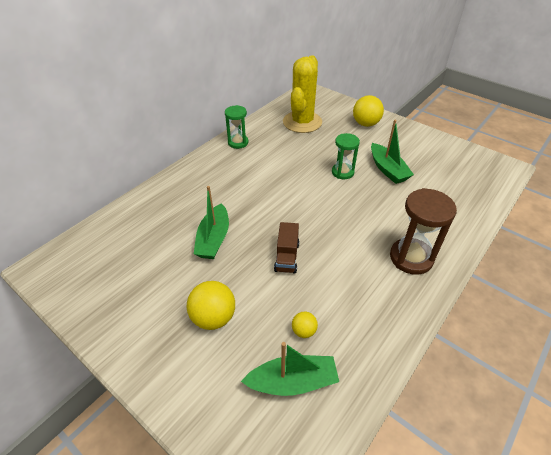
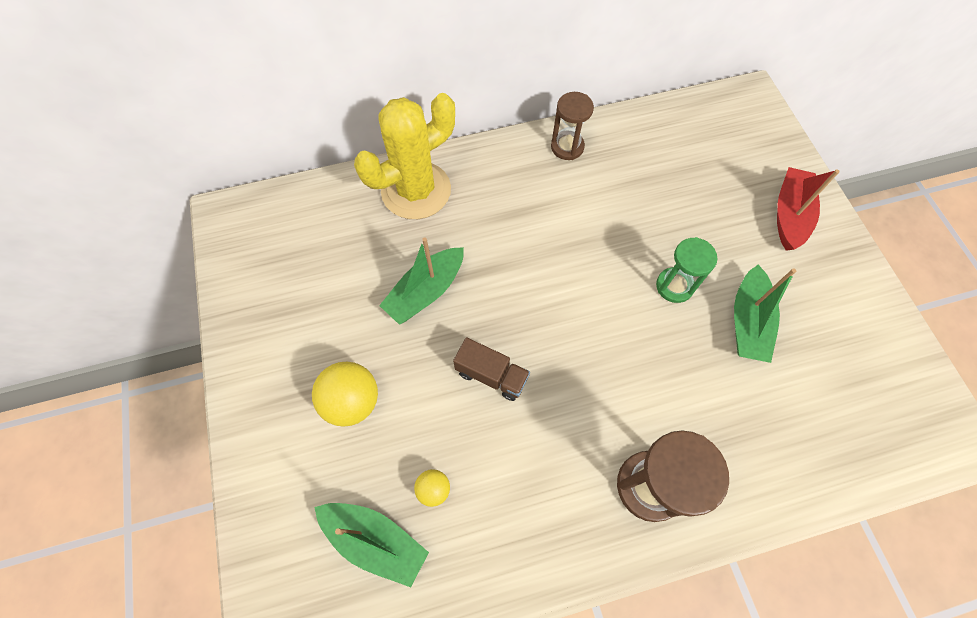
camera: 35 degrees right, 20 degrees up
green hourglass [225,105,248,149] -> brown hourglass [551,92,594,160]
brown truck [274,222,299,273] -> brown truck turned 105 degrees counterclockwise [453,337,530,401]
yellow cactus [283,55,322,133] -> yellow cactus moved to [354,93,455,219]
yellow ball [353,95,384,127] -> red boat [777,167,840,251]

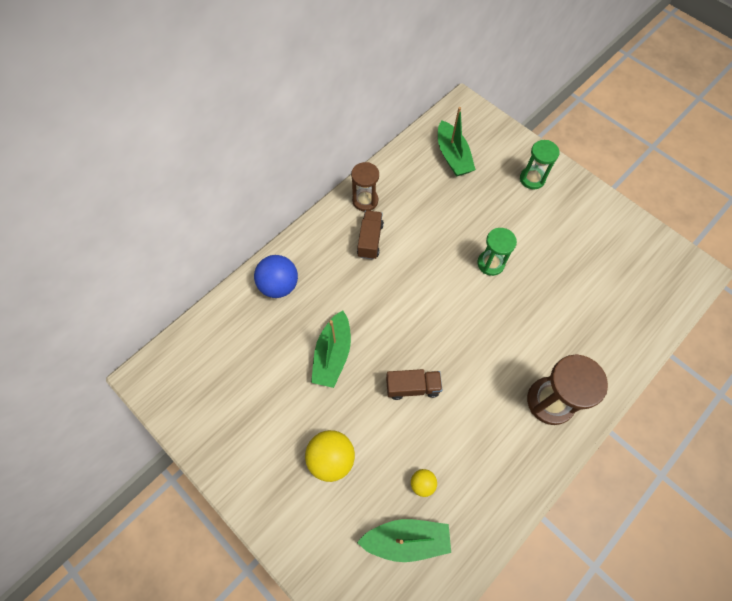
camera: 30 degrees left, 0 degrees up
yellow cactus [354,93,455,219] -> blue ball [254,255,298,298]
green boat [734,264,796,363] -> green boat moved to [438,107,476,177]
red boat [777,167,840,251] -> green hourglass [520,140,560,190]
none -> brown truck [357,210,384,259]

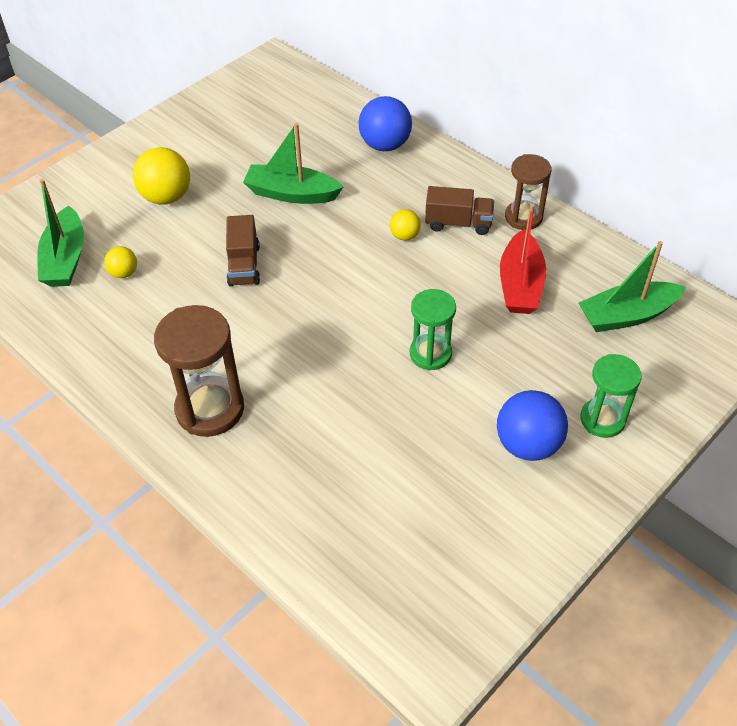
camera: 90 degrees right, 15 degrees down
none -> yellow ball [390,209,421,240]
none -> blue ball [497,390,568,461]
none -> red boat [500,204,546,314]

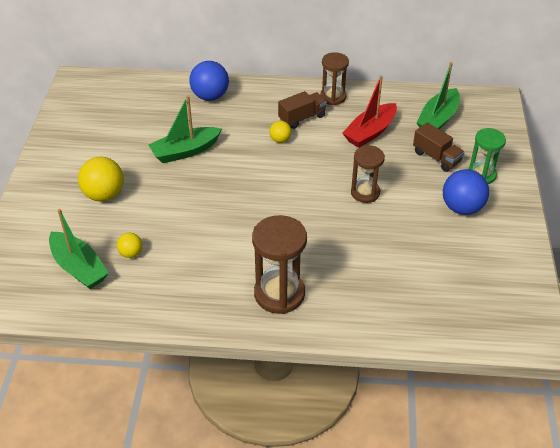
camera: 40 degrees left, 5 degrees down
brown truck [226,215,260,286] -> brown truck moved to [413,123,464,172]
green hourglass [410,289,456,371] -> brown hourglass [351,145,385,203]
red boat [500,204,546,314] -> red boat turned 75 degrees clockwise [342,75,397,148]

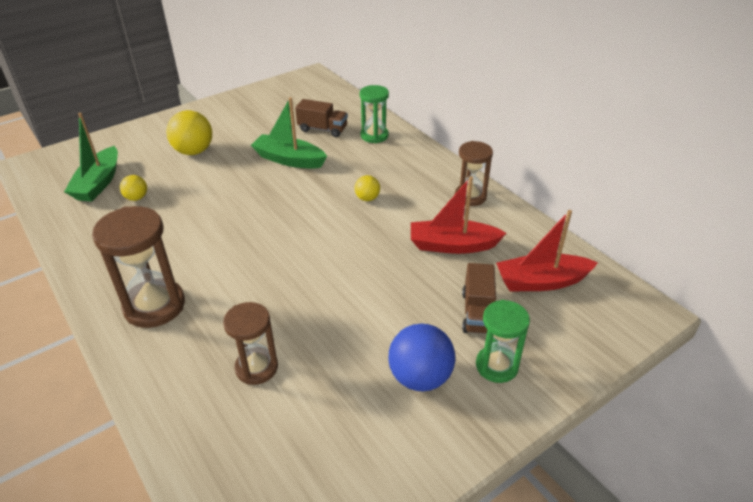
camera: 50 degrees right, 5 degrees down
blue ball [189,61,229,101] -> green hourglass [360,85,389,143]
brown truck [278,91,327,129] -> brown truck moved to [295,99,348,137]
brown hourglass [351,145,385,203] -> brown hourglass moved to [223,302,278,385]
green boat [417,62,460,129] -> red boat [496,210,598,291]

